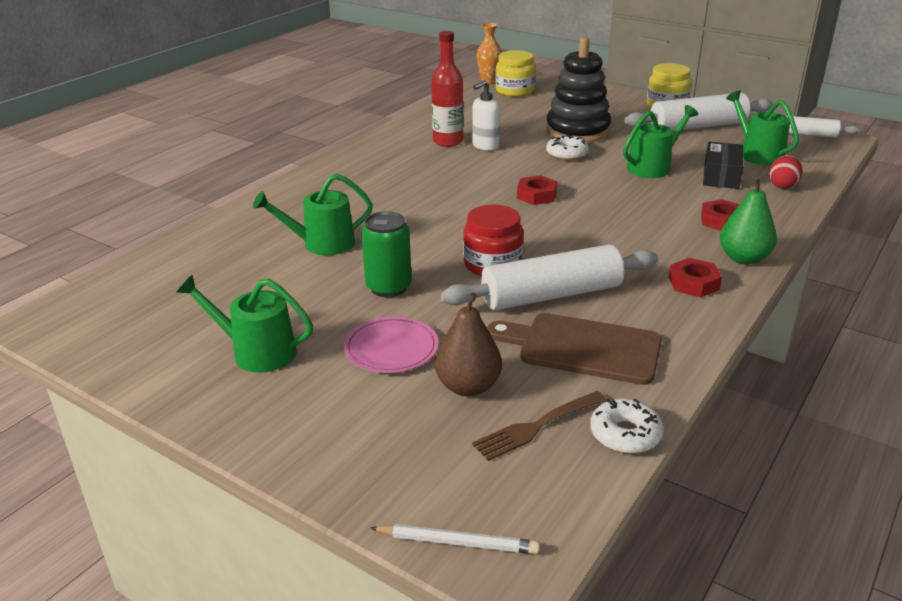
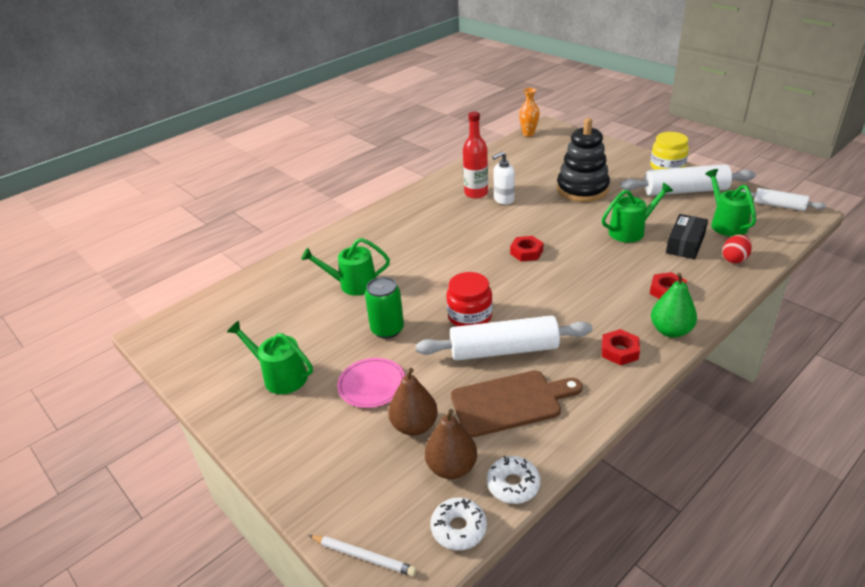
camera: 15 degrees right, 5 degrees up
brown fork [472,391,606,461] -> brown pear [425,409,477,479]
brown cutting board [487,313,662,385] -> brown cutting board turned 135 degrees clockwise [451,370,582,437]
yellow jar [495,50,535,97] -> none
white donut [546,134,589,161] -> white donut moved to [430,497,487,551]

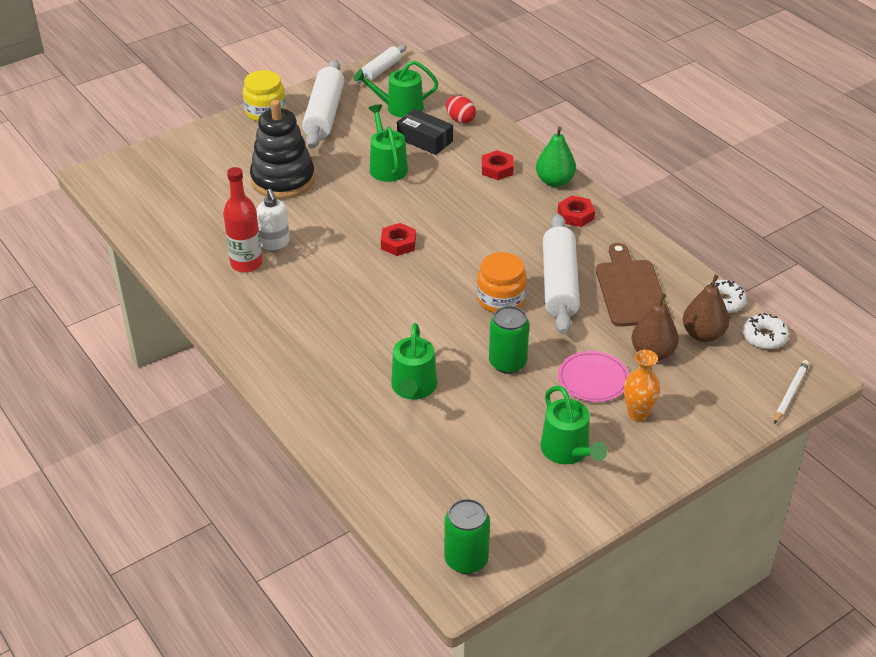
camera: 85 degrees left, 5 degrees up
green watering can [227,321,313,394] -> green watering can turned 60 degrees counterclockwise [540,386,607,464]
red jar [446,272,493,326] -> orange jar [477,252,527,313]
orange vase [519,88,540,137] -> orange vase moved to [624,350,660,422]
none -> green can [444,499,490,574]

